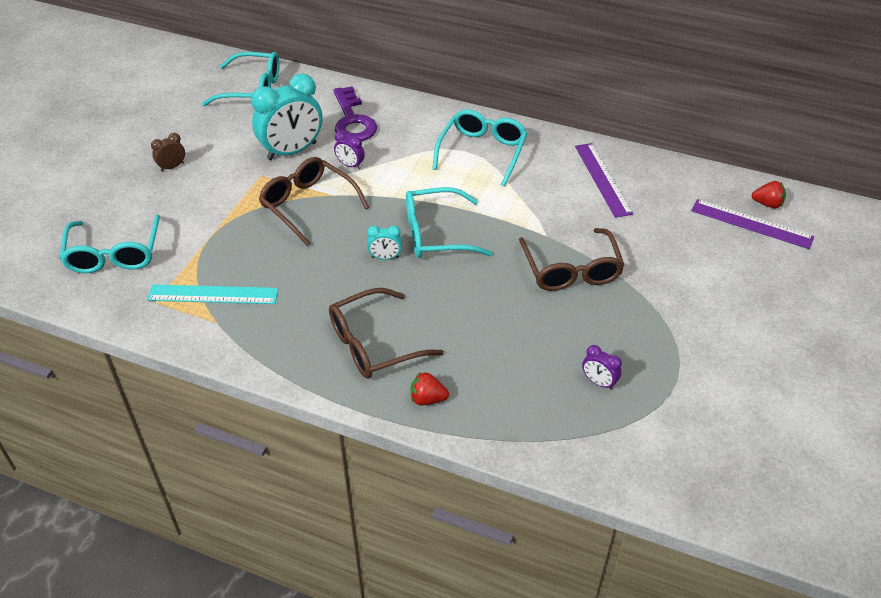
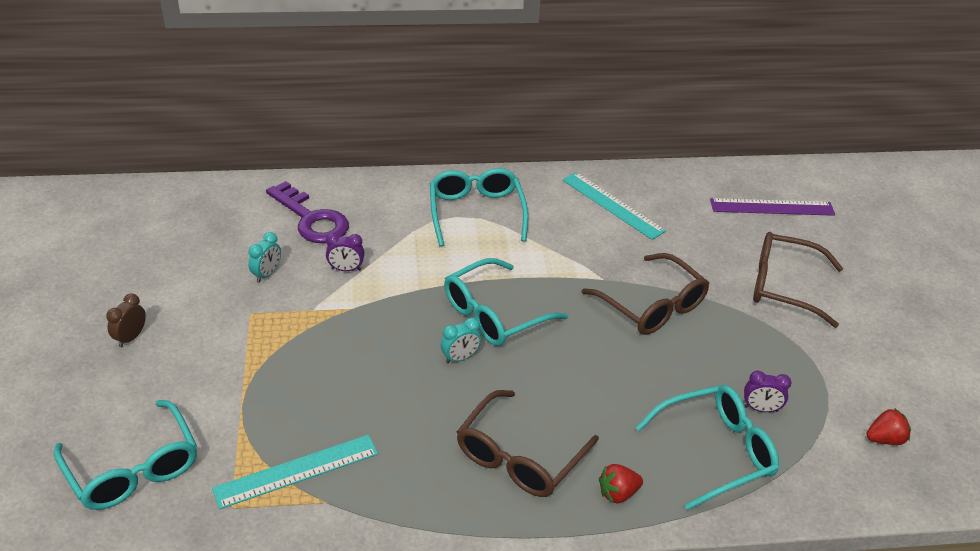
camera: 30 degrees left, 5 degrees down
turquoise glasses [202,52,280,106] -> turquoise glasses moved to [636,385,779,510]
turquoise clock [251,74,323,160] -> turquoise clock [248,232,281,282], size x0.45
brown glasses [259,157,369,246] -> brown glasses moved to [753,232,843,328]
purple ruler [575,143,633,218] -> turquoise ruler [562,172,666,240]
red strawberry [752,181,786,208] -> red strawberry moved to [866,408,911,445]

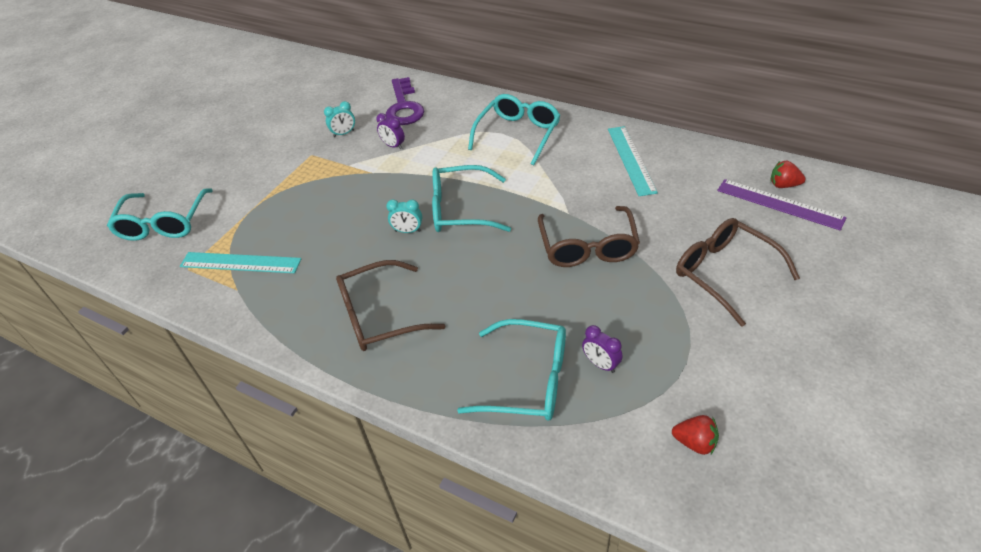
camera: 40 degrees right, 5 degrees up
brown clock [106,293,146,347] -> none
red strawberry [599,464,643,503] -> red strawberry moved to [770,161,806,188]

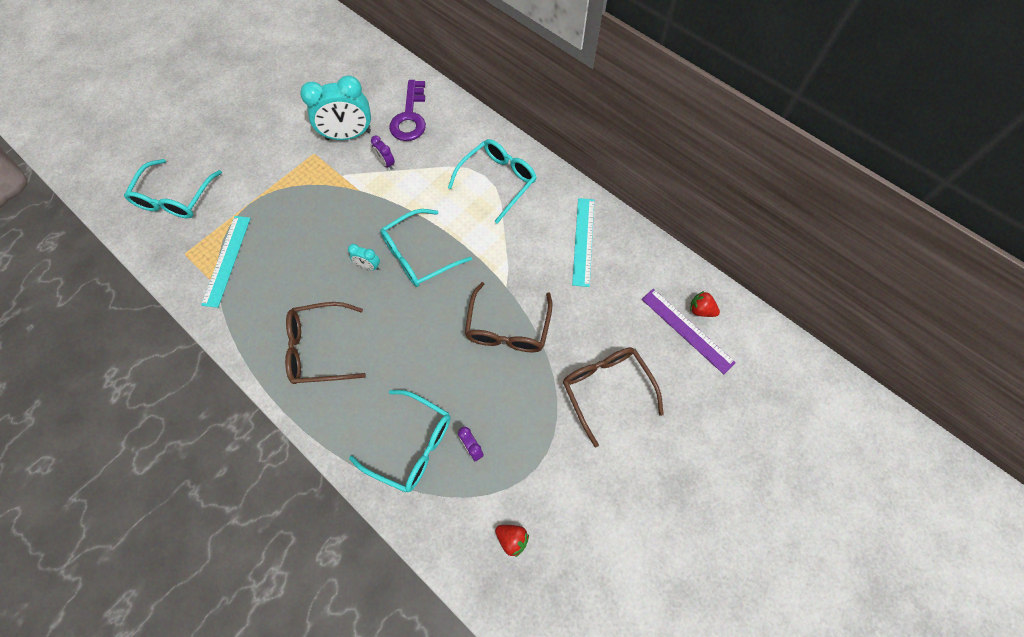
camera: 10 degrees right, 20 degrees up
turquoise ruler [180,252,301,273] -> turquoise ruler turned 75 degrees clockwise [201,216,251,308]
turquoise clock [324,101,355,137] -> turquoise clock [300,75,371,140], size x2.23
turquoise glasses [432,165,511,232] -> turquoise glasses turned 45 degrees counterclockwise [380,209,472,287]

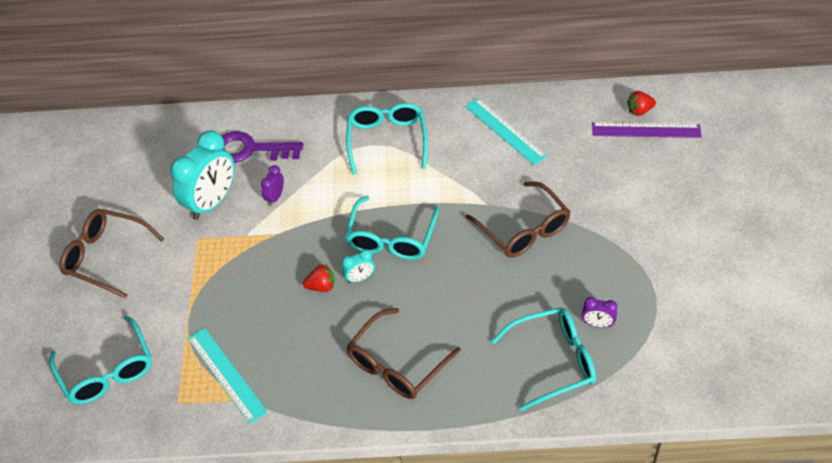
camera: 40 degrees left, 15 degrees down
purple clock [371,135,395,170] -> purple clock turned 105 degrees clockwise [261,165,284,206]
purple key [389,80,426,141] -> purple key turned 135 degrees clockwise [222,131,303,163]
red strawberry [495,525,529,557] -> red strawberry moved to [303,264,335,292]
brown glasses [563,347,664,447] -> brown glasses moved to [60,209,164,299]

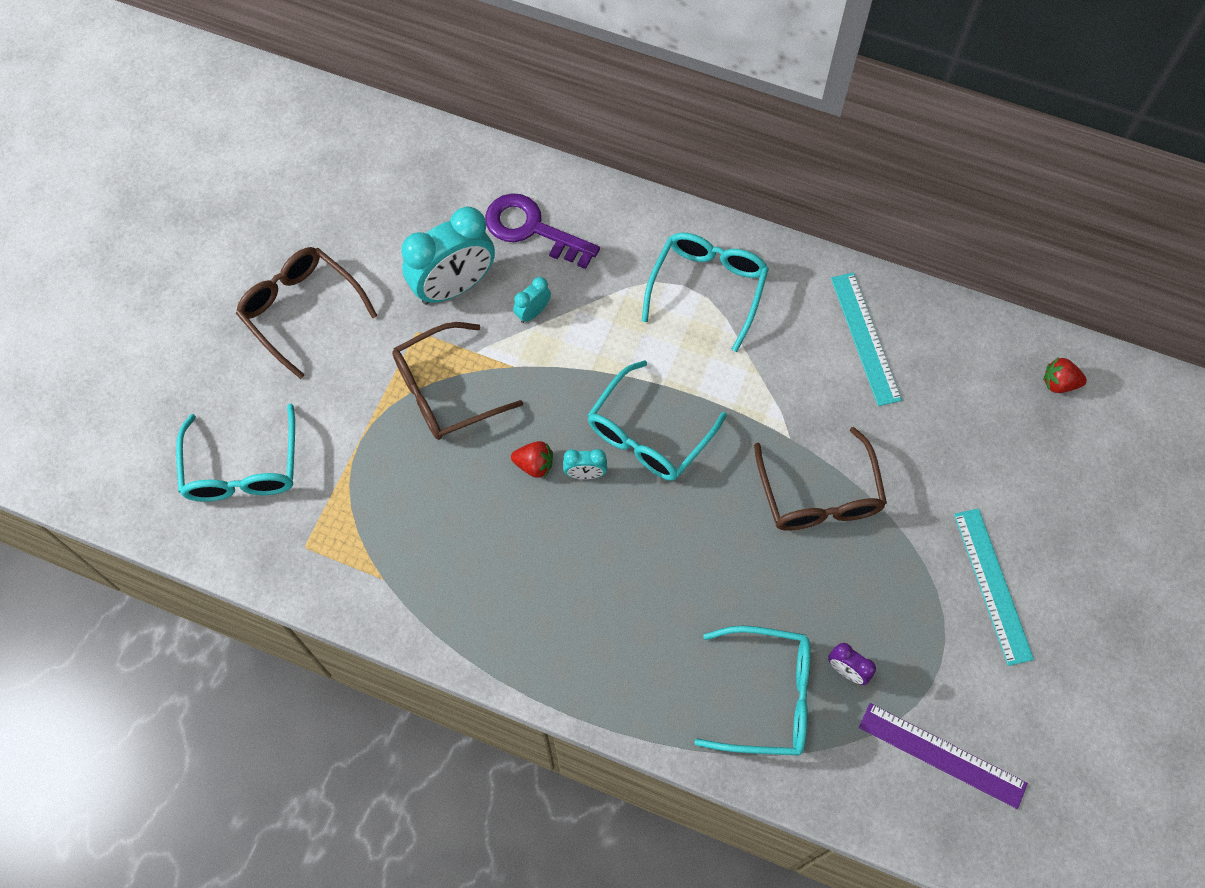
camera: 20 degrees right, 15 degrees up
turquoise ruler [188,328,268,424] -> turquoise ruler moved to [954,508,1034,666]
purple clock [261,165,284,206] -> turquoise clock [513,277,551,323]
brown glasses [346,308,461,399] -> brown glasses moved to [392,322,523,440]
purple ruler [592,122,701,138] -> purple ruler moved to [859,703,1028,809]

